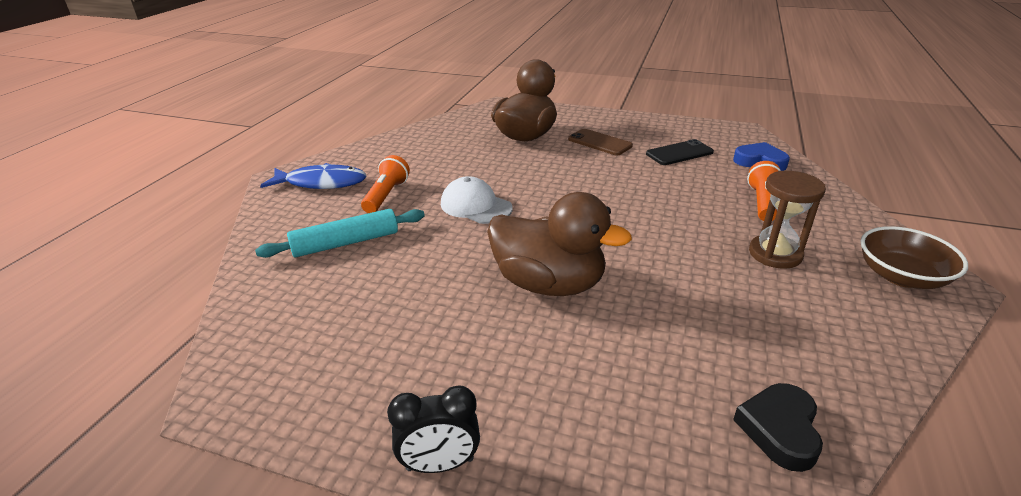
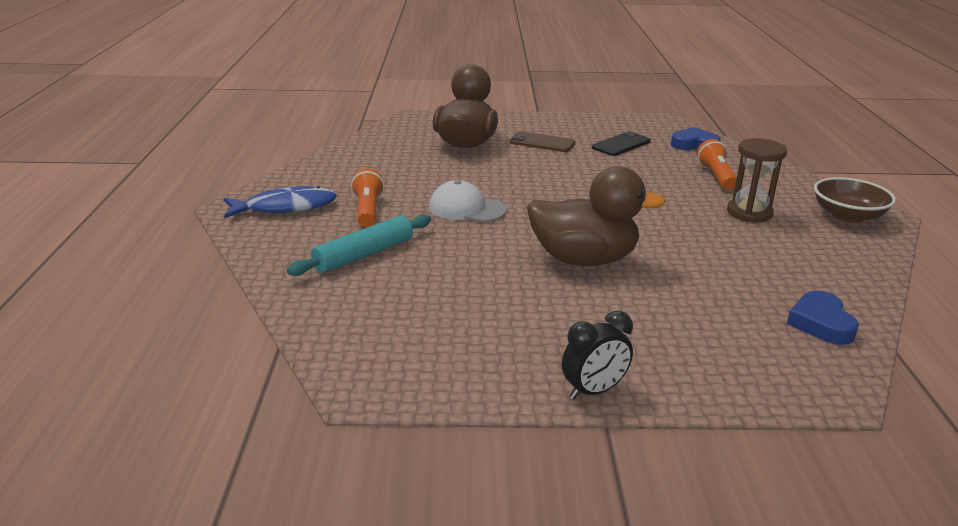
camera: 20 degrees left, 5 degrees down
black heart [733,383,823,472] -> blue heart [787,291,859,345]

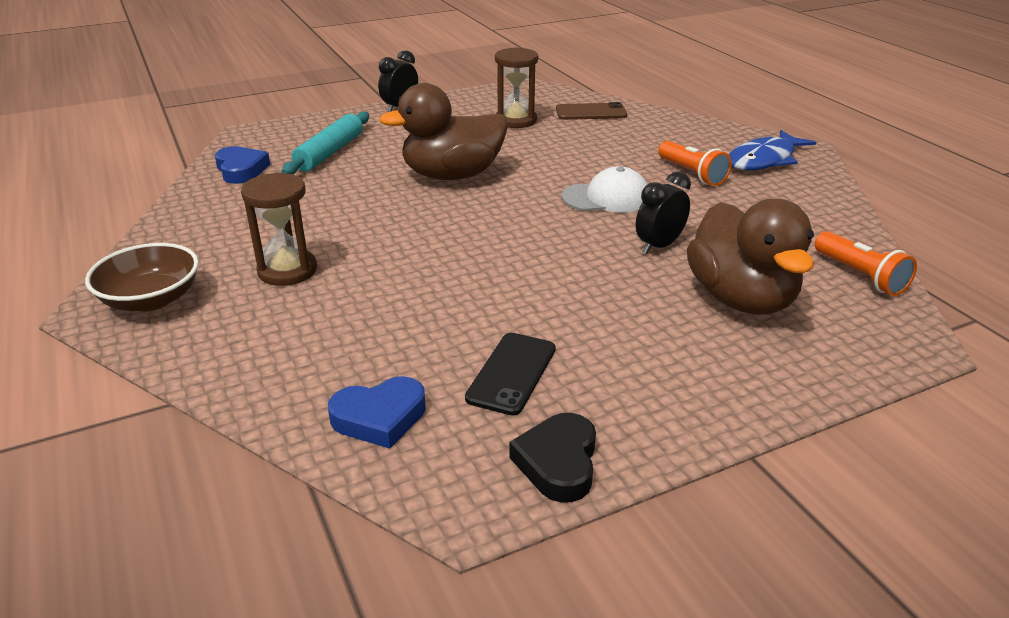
camera: 155 degrees right, 5 degrees up
turquoise rolling pin [287,214,431,276] -> turquoise rolling pin moved to [282,111,369,175]
brown phone [510,131,575,152] -> brown phone moved to [556,102,627,120]
orange flashlight [697,139,737,190] -> orange flashlight moved to [815,231,917,296]
none -> brown hourglass [495,47,538,128]
none -> black heart [509,413,596,503]
none -> black clock [636,171,691,254]

